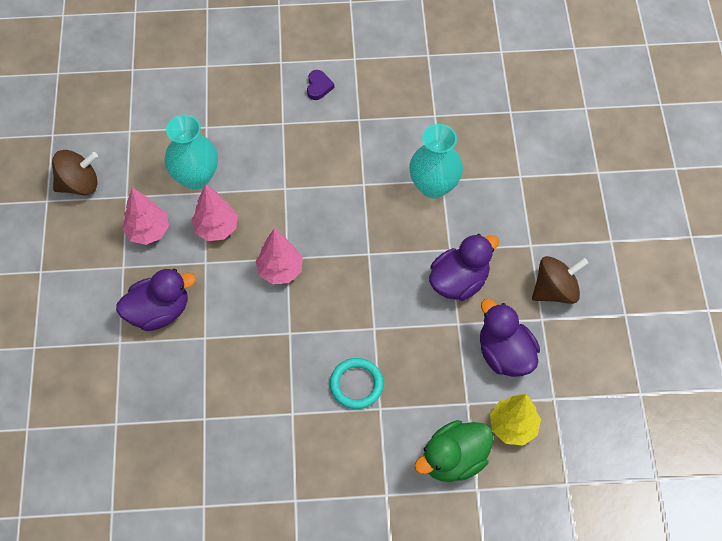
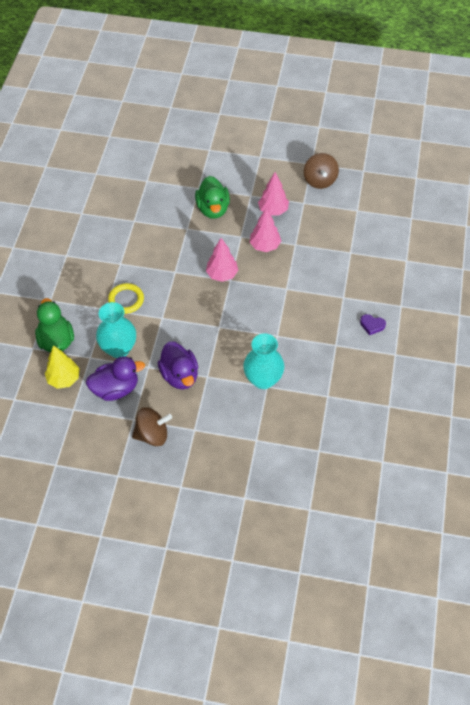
camera: 105 degrees right, 5 degrees down
purple duck [116,269,196,331] -> green duck [195,176,230,219]
turquoise vase [165,115,218,189] -> turquoise vase moved to [96,302,136,358]
turquoise ring [330,358,384,409] -> yellow ring [108,283,144,314]
brown spinning top [532,256,589,304] -> brown spinning top turned 90 degrees counterclockwise [132,407,172,446]

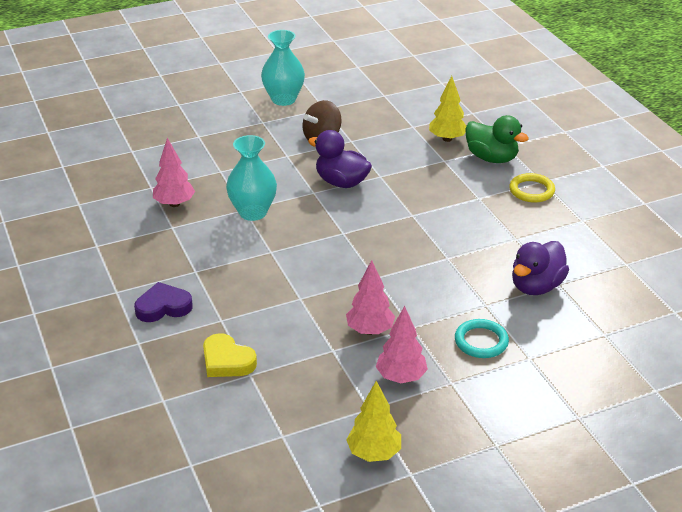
camera: 145 degrees right, 20 degrees down
purple duck [86,356,145,401] -> purple duck moved to [512,241,569,295]
turquoise vase [96,302,136,358] -> turquoise vase moved to [261,30,305,106]
yellow ring [108,283,144,314] -> yellow ring moved to [509,173,555,203]
green duck [195,176,230,219] -> turquoise ring [455,319,509,358]
pink tree [206,238,238,282] -> pink tree moved to [153,138,195,207]
brown spinning top [304,153,339,189] -> yellow tree [346,381,401,462]
purple heart [360,314,386,335] -> purple heart [134,282,193,322], size x1.56
none -> yellow heart [203,333,257,377]

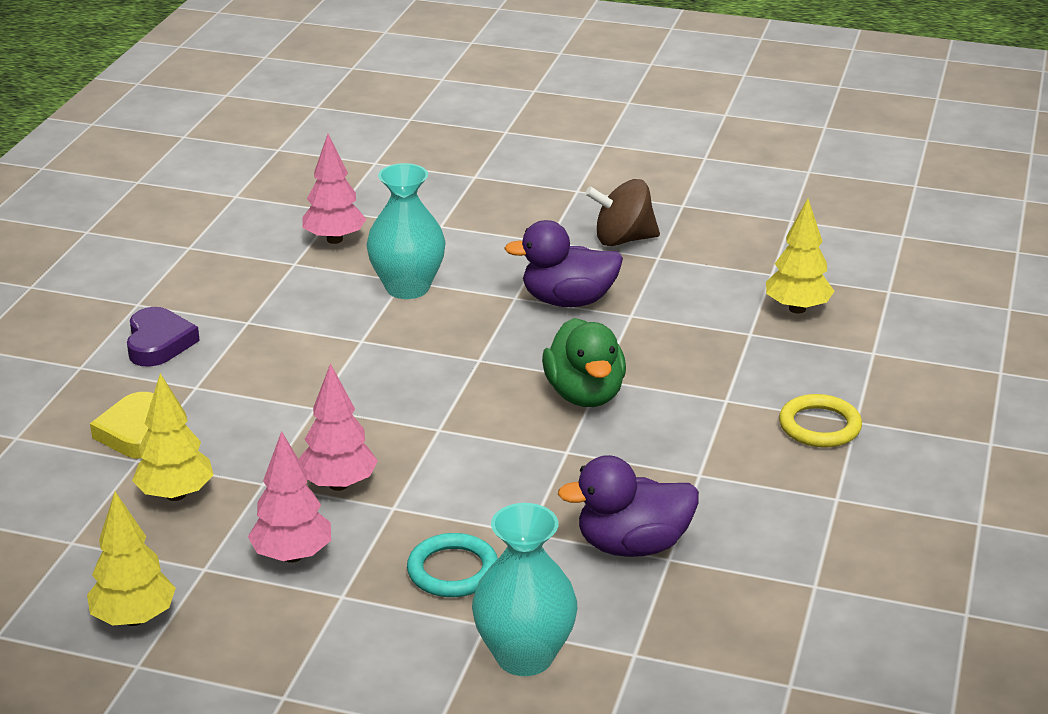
camera: 40 degrees right, 5 degrees down
purple heart [134,282,193,322] -> purple heart turned 60 degrees clockwise [127,307,200,367]
turquoise vase [261,30,305,106] -> turquoise vase moved to [472,503,577,676]
purple duck [308,130,372,188] -> purple duck turned 75 degrees counterclockwise [504,220,623,307]
green duck [465,115,529,163] -> green duck moved to [542,318,626,407]
none -> yellow tree [132,373,214,501]

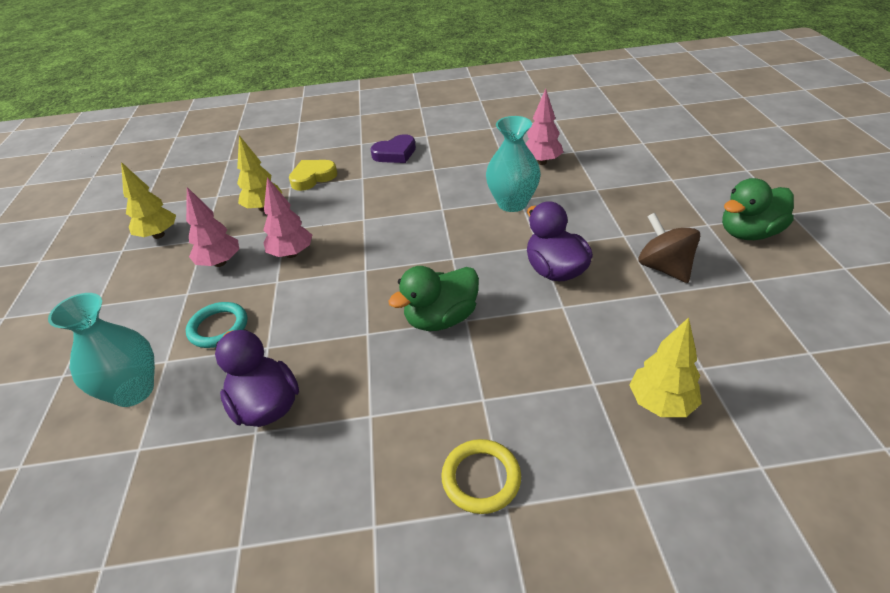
camera: 70 degrees right, 10 degrees up
none -> green duck [722,178,794,240]

